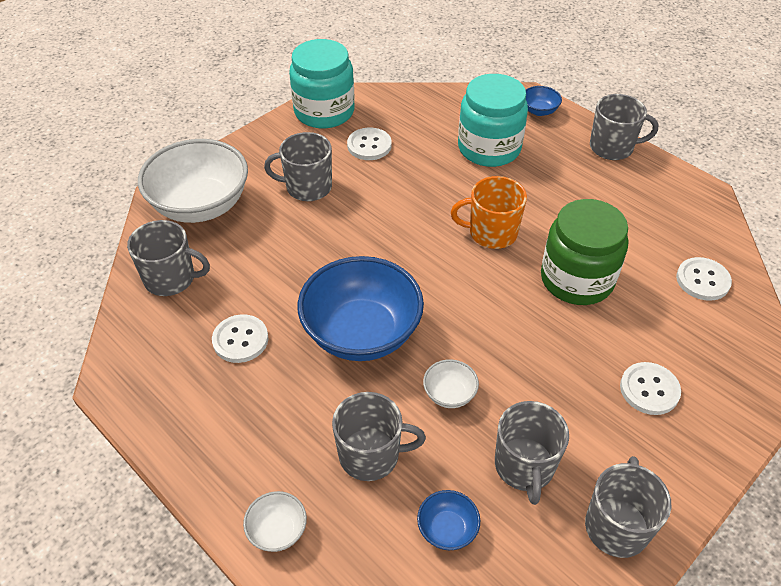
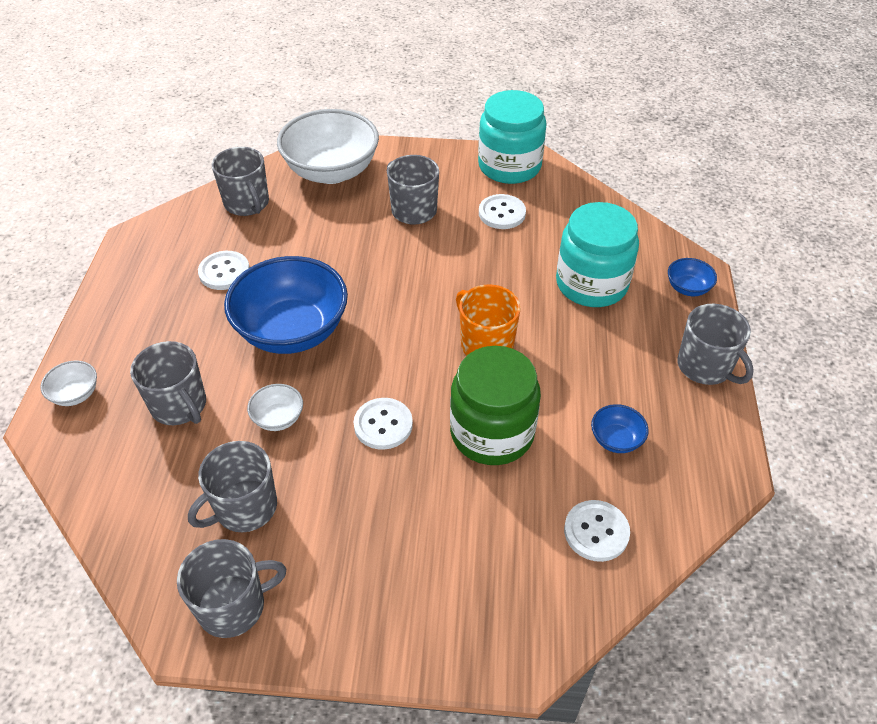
camera: 50 degrees right, 0 degrees up
blue bowl [417,490,480,550] -> blue bowl moved to [591,404,649,453]
white button [620,362,681,415] -> white button moved to [354,398,413,450]

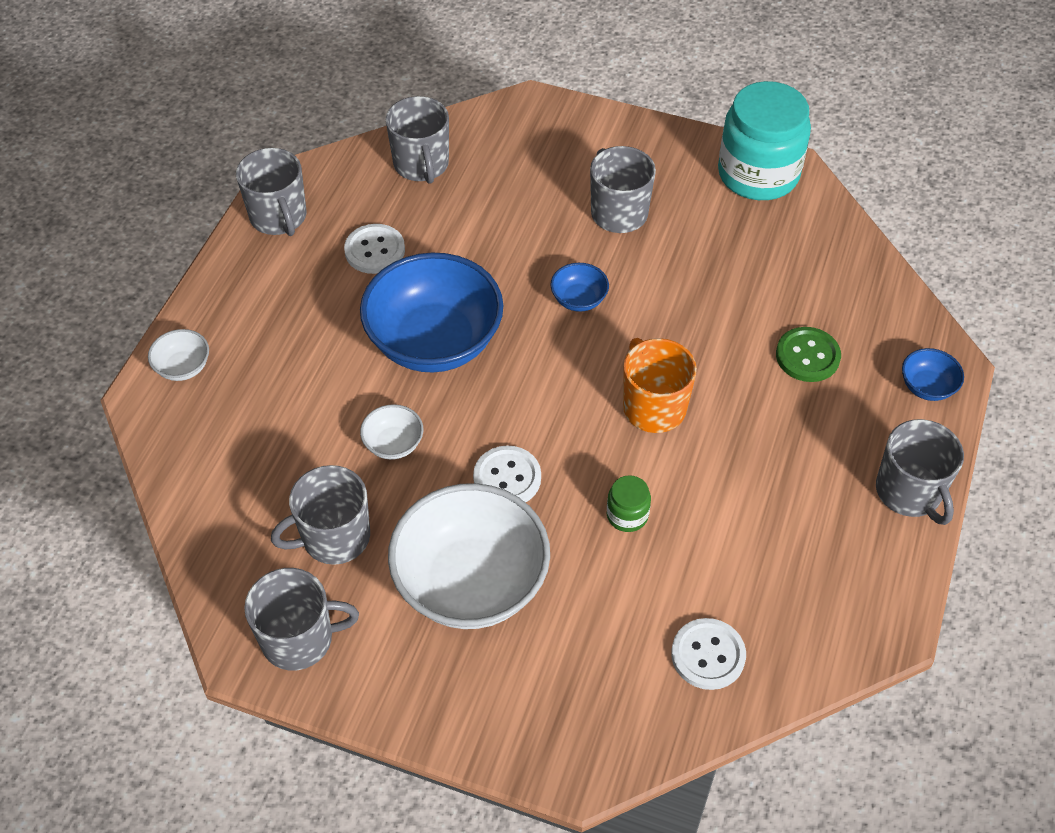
camera: 15 degrees right, 5 degrees up
grey mug [130,341,206,425] -> grey mug moved to [236,148,306,236]
white bowl [277,109,379,184] -> white bowl moved to [388,483,550,629]
green jar [450,346,541,465] -> green jar [607,475,651,532], size x0.43
white button [479,194,526,229] -> none
turquoise jar [556,202,639,307] -> green button [776,327,841,382]
blue bowl [591,404,649,453] -> blue bowl moved to [550,263,609,312]

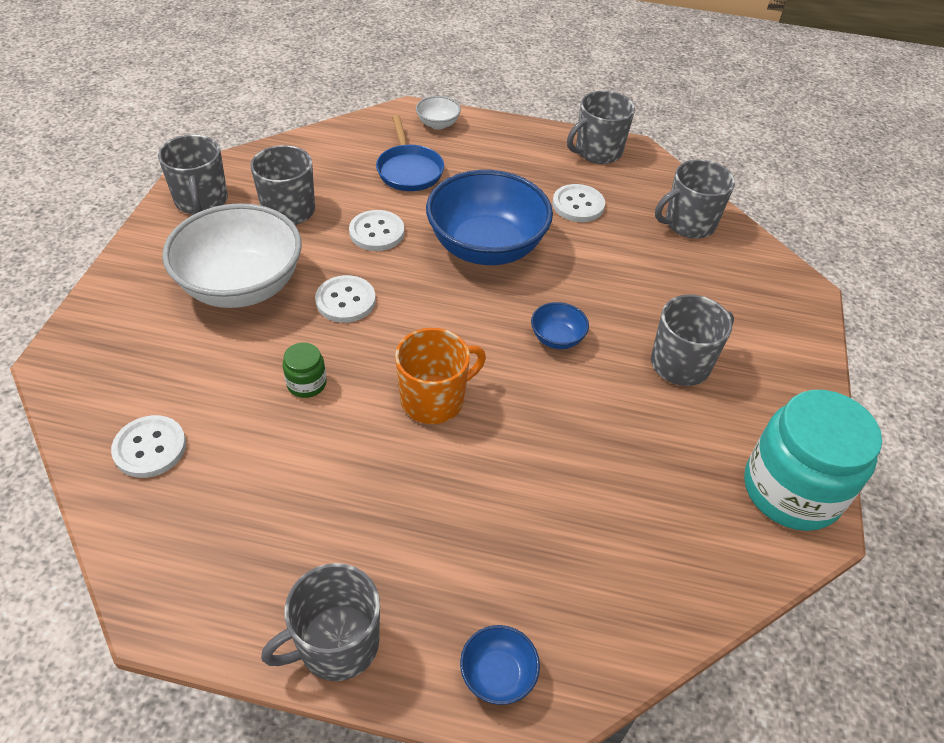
camera: 80 degrees right, 5 degrees down
white bowl [360,404,423,460] -> white button [349,210,404,251]
green button [776,327,841,382] -> none
none -> blue pan [376,115,444,191]

